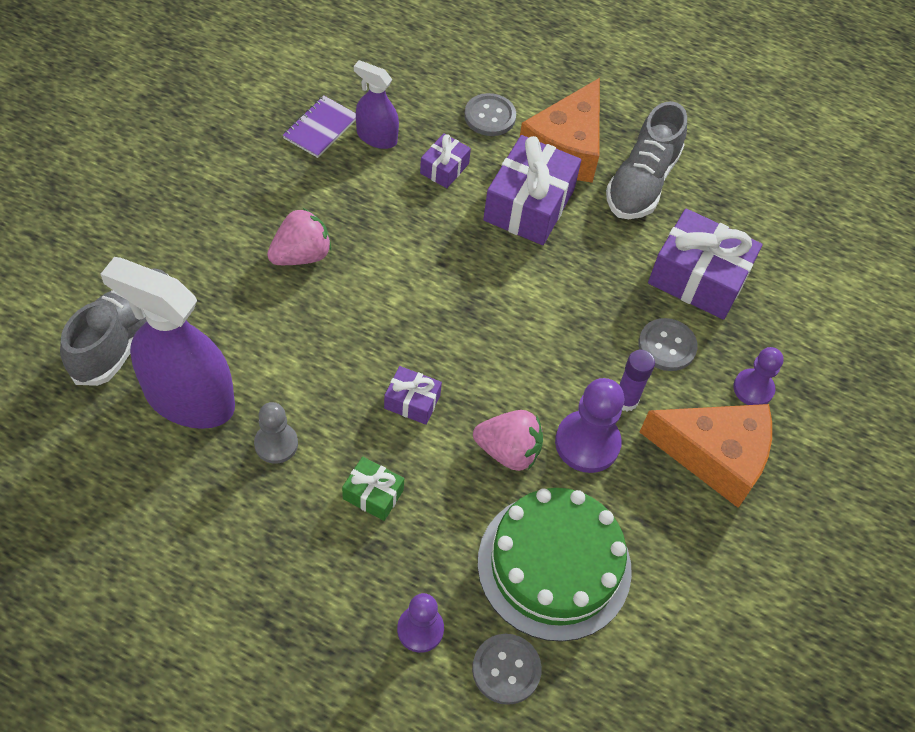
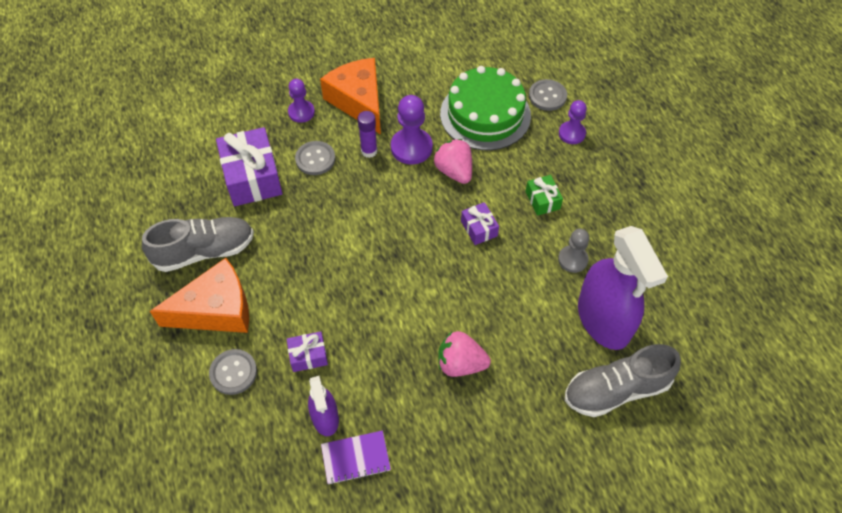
camera: 130 degrees left, 0 degrees up
purple gift [483,135,581,245] -> none

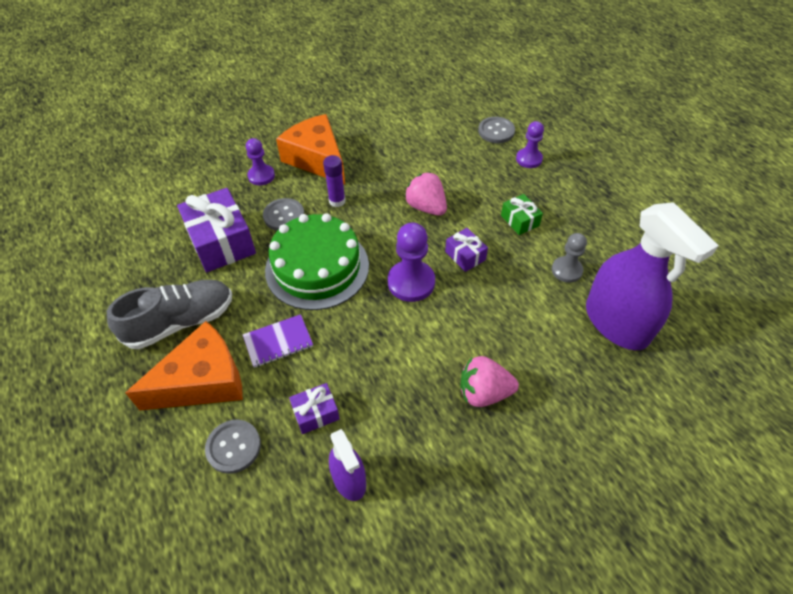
camera: 10 degrees left, 5 degrees down
purple notebook [321,430,391,485] -> purple notebook moved to [243,314,313,368]
purple pawn [391,95,433,165] -> purple pawn moved to [388,223,435,302]
green cake [440,66,531,150] -> green cake moved to [265,213,369,310]
grey shoe [565,344,681,417] -> none

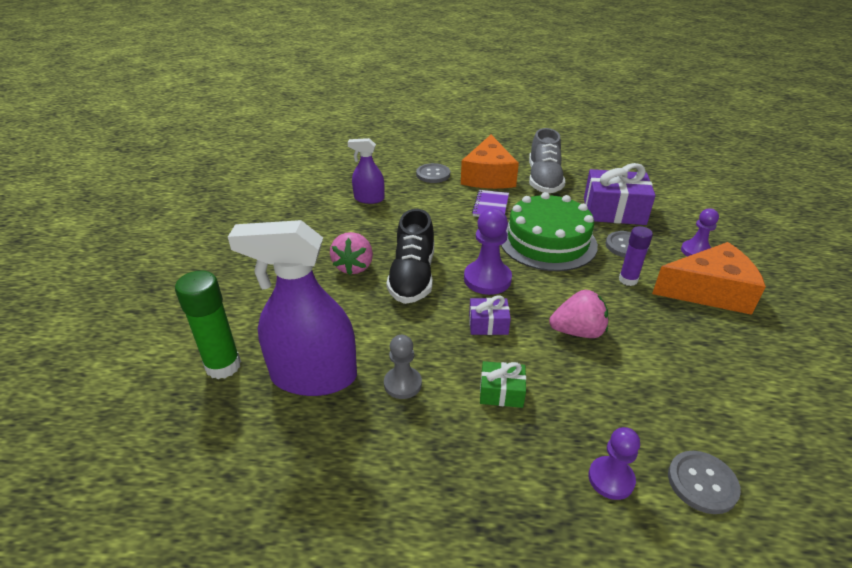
camera: 125 degrees right, 15 degrees down
purple gift [289,383,340,434] -> none
pink strawberry [460,356,519,407] -> pink strawberry turned 150 degrees clockwise [330,232,373,275]
none -> green glue stick [175,270,241,379]
none -> black shoe [386,209,434,304]

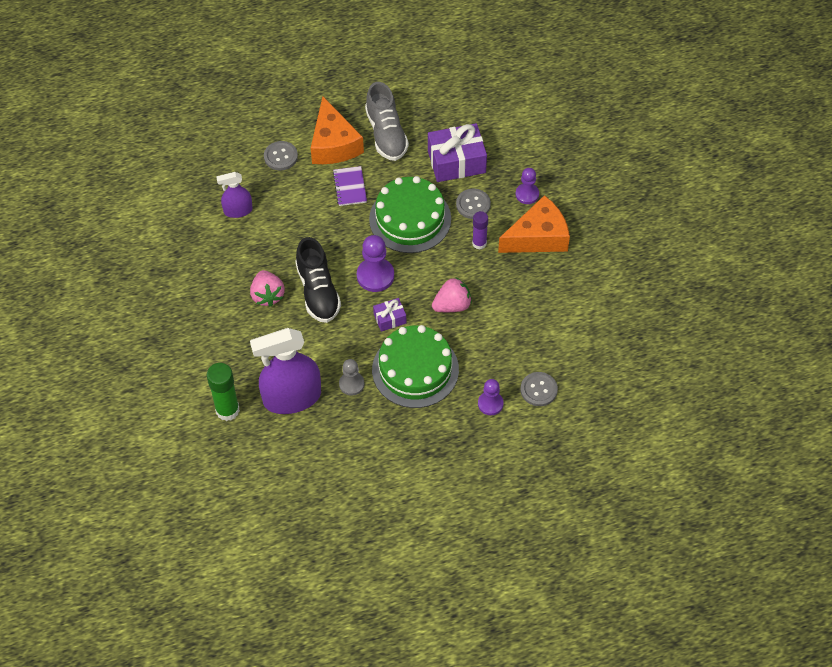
camera: 20 degrees left, 20 degrees up
green gift [480,361,526,408] -> green cake [372,325,459,408]

